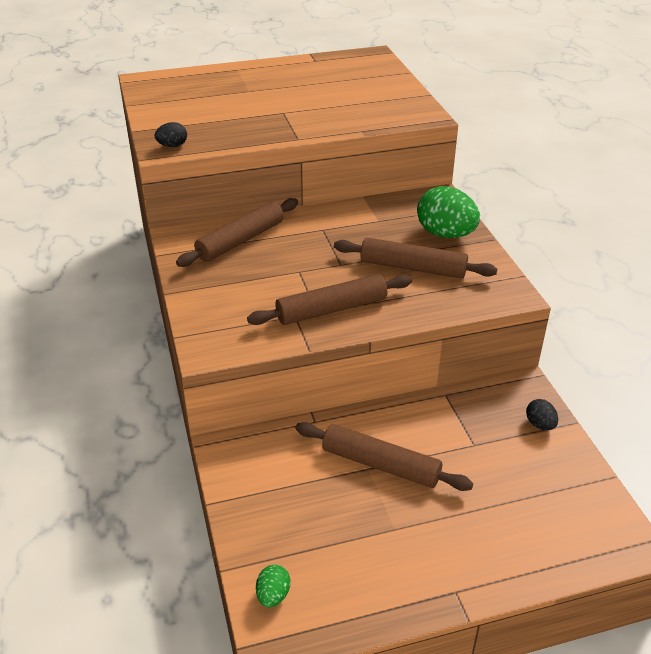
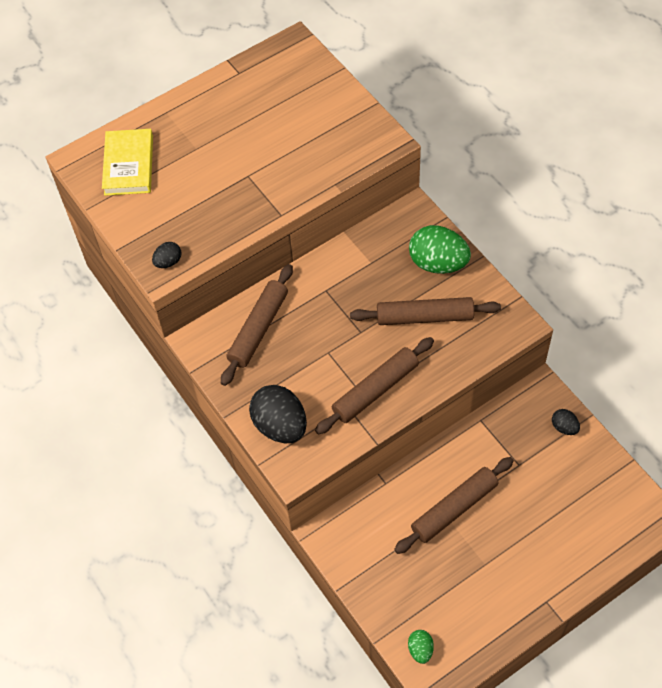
camera: 15 degrees left, 20 degrees up
brown rolling pin [296,422,473,491] -> brown rolling pin turned 45 degrees counterclockwise [394,457,514,554]
none -> yellow book [102,129,153,196]
none -> black egg [249,385,307,443]

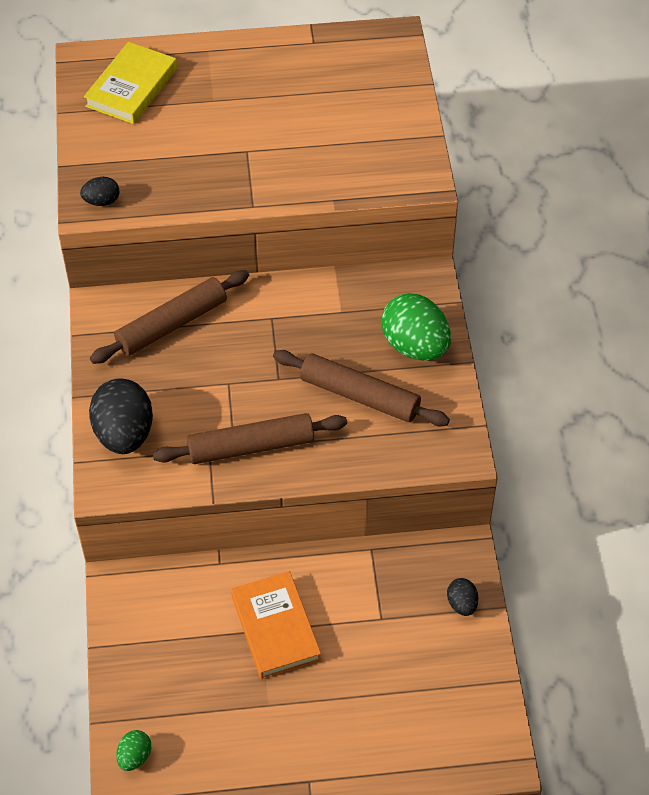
camera: 25 degrees right, 5 degrees down
brown rolling pin [394,457,514,554] -> orange book [231,571,321,679]

